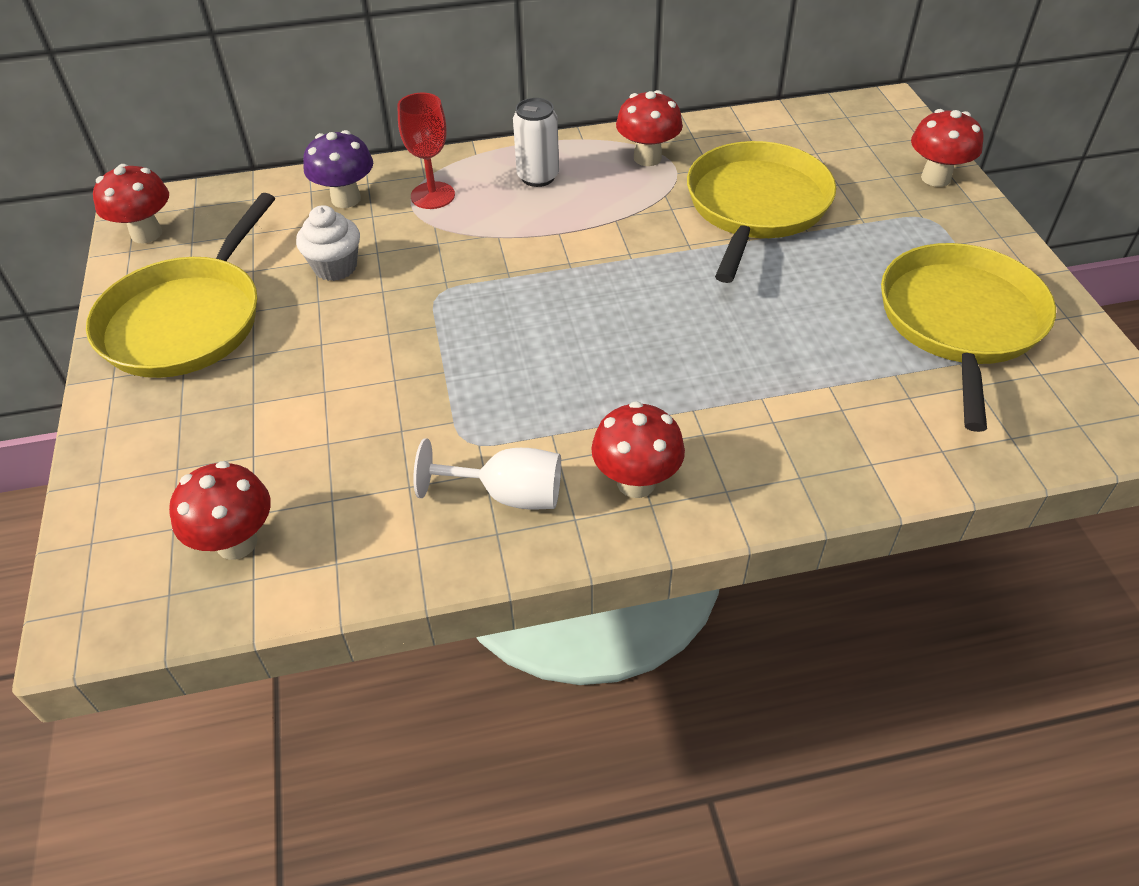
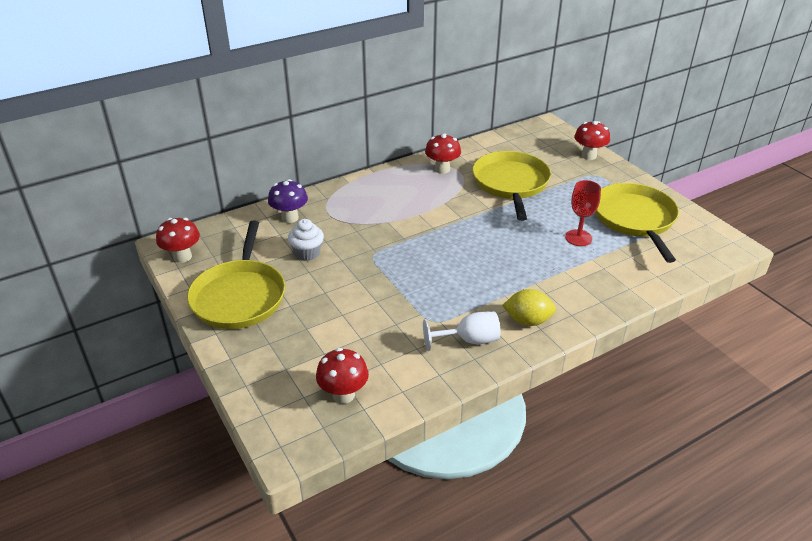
camera: 20 degrees left, 10 degrees down
red goblet [397,93,455,209] -> red goblet moved to [565,180,601,246]
white can [513,98,559,187] -> none
red mushroom [591,401,685,498] -> yellow lemon [502,289,556,326]

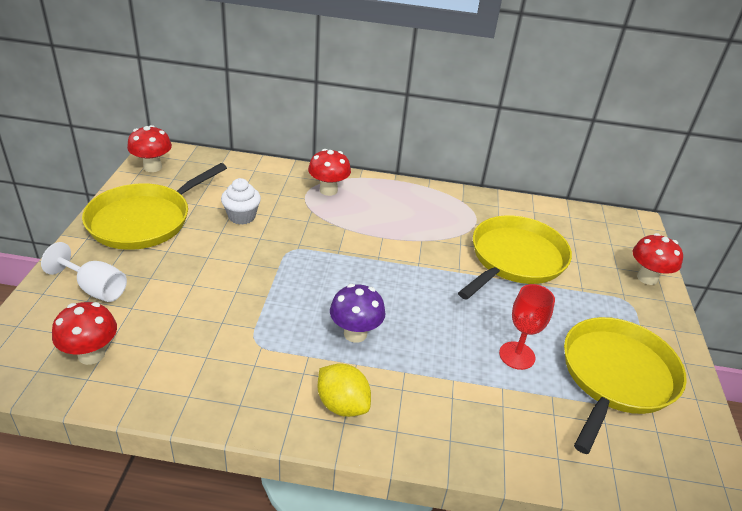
camera: 35 degrees right, 0 degrees up
purple mushroom [268,179,308,223] -> purple mushroom moved to [330,284,386,343]
white goblet [423,312,501,351] -> white goblet moved to [41,242,127,302]
red mushroom [425,133,461,174] -> red mushroom moved to [308,149,351,196]

